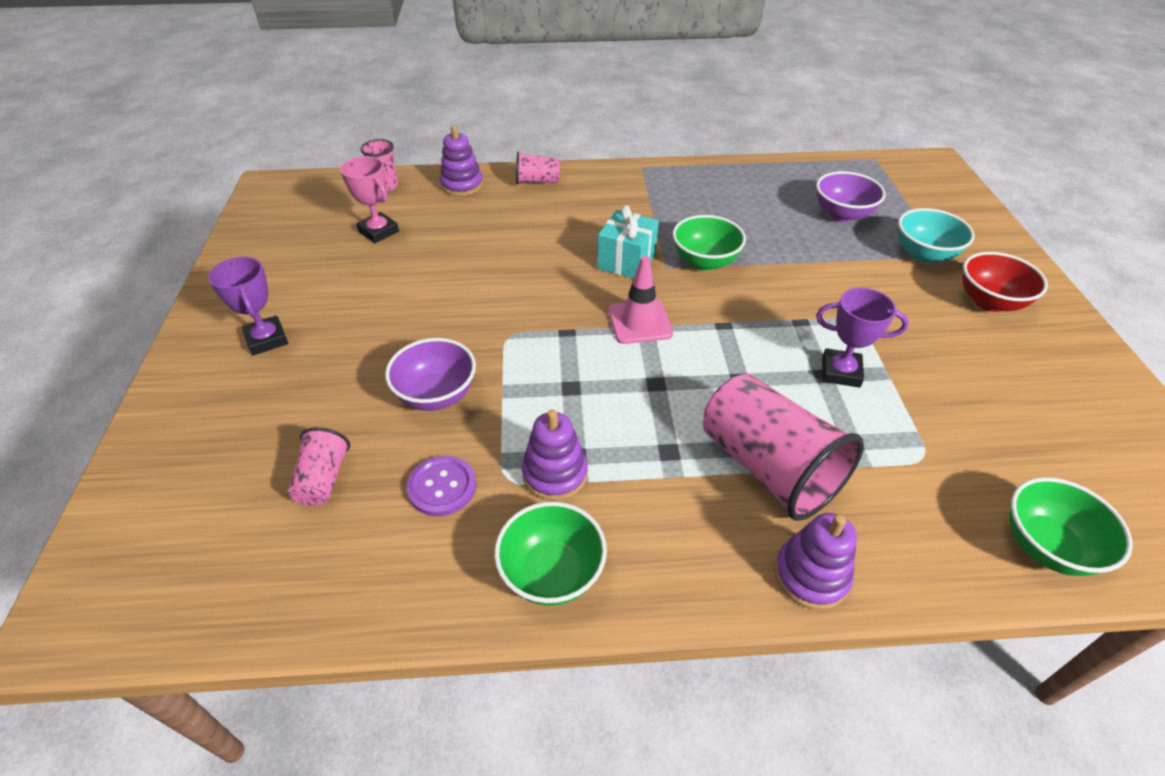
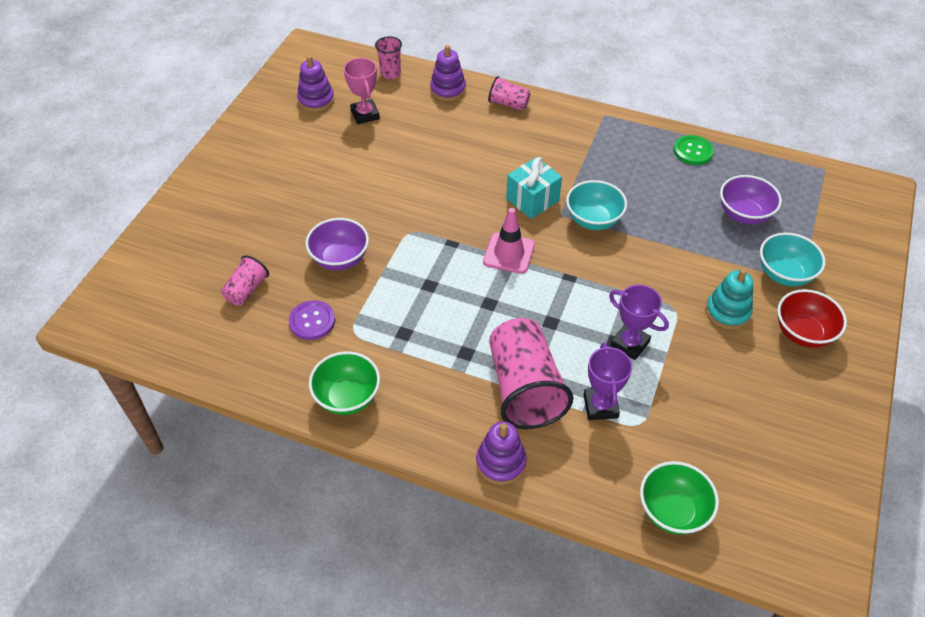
camera: 25 degrees right, 5 degrees up
purple trophy [208,257,288,355] -> purple trophy moved to [584,343,632,420]
purple stacking toy [522,409,588,501] -> purple stacking toy moved to [297,55,334,112]
green bowl [673,215,746,271] -> turquoise bowl [566,180,627,230]
none -> green button [674,135,714,165]
none -> turquoise stacking toy [706,269,753,329]

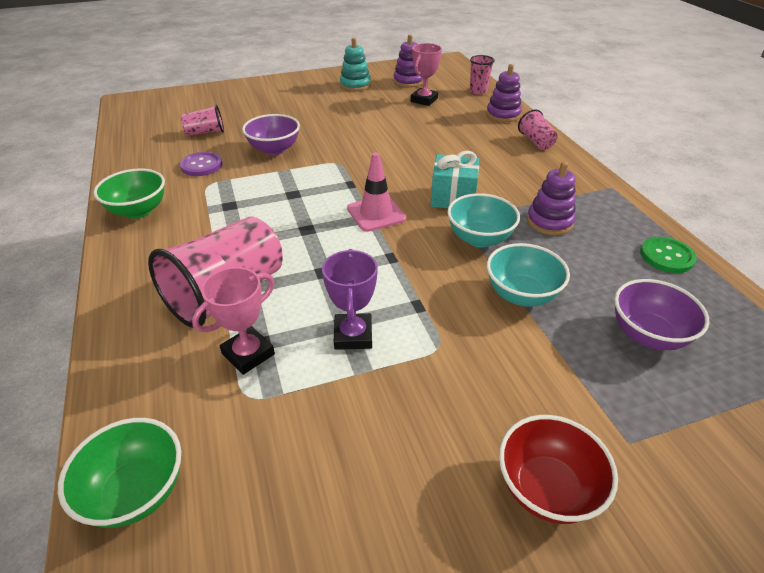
camera: 50 degrees right, 10 degrees down
purple stacking toy [476,421,527,485] -> purple stacking toy moved to [527,162,576,235]
purple trophy [584,343,632,420] -> pink trophy [192,267,275,375]
turquoise stacking toy [706,269,753,329] -> turquoise stacking toy moved to [340,38,371,91]
turquoise bowl [760,233,825,287] -> turquoise bowl moved to [487,243,570,307]

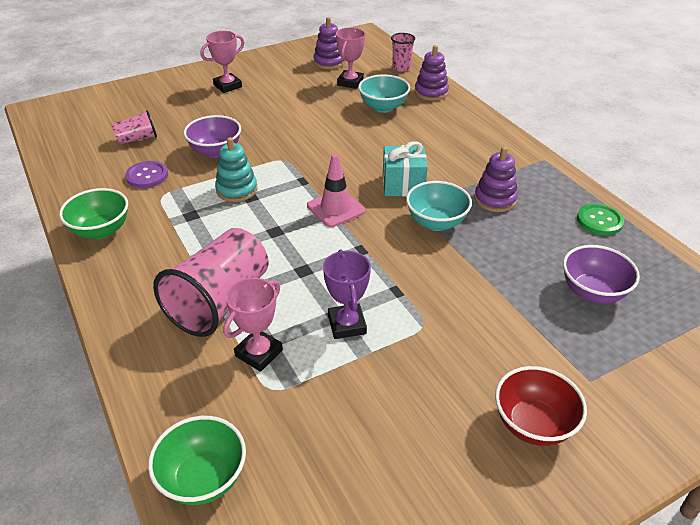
camera: 10 degrees left, 0 degrees up
turquoise stacking toy [340,38,371,91] -> turquoise stacking toy moved to [215,137,258,202]
turquoise bowl [487,243,570,307] -> turquoise bowl moved to [358,74,410,113]
pink cup [518,109,558,150] -> none
none -> pink trophy [201,31,245,93]

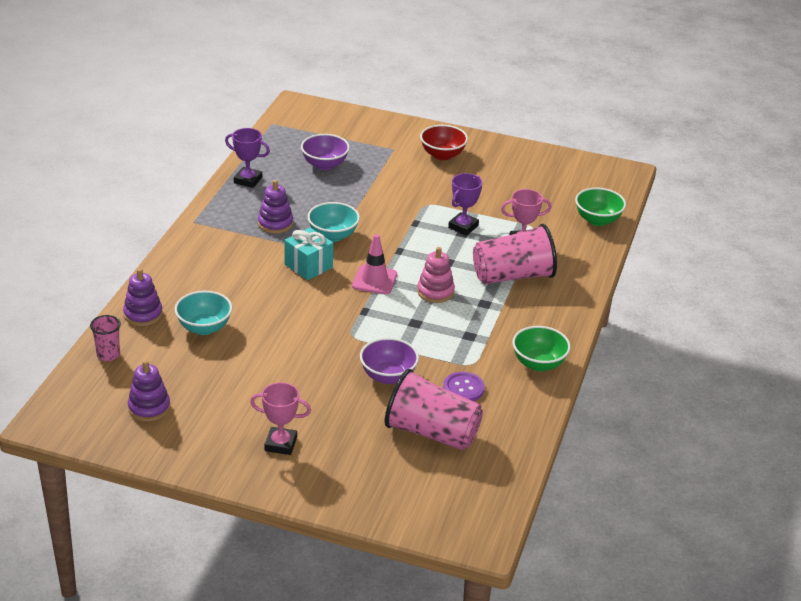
camera: 135 degrees left, 5 degrees down
pink cup [112,110,157,144] -> pink cup [385,369,483,450], size x2.01
turquoise stacking toy [215,137,258,202] -> none
pink trophy [336,27,365,89] -> none
green button [577,204,624,235] -> purple trophy [225,128,270,188]
none -> pink stacking toy [417,247,455,303]

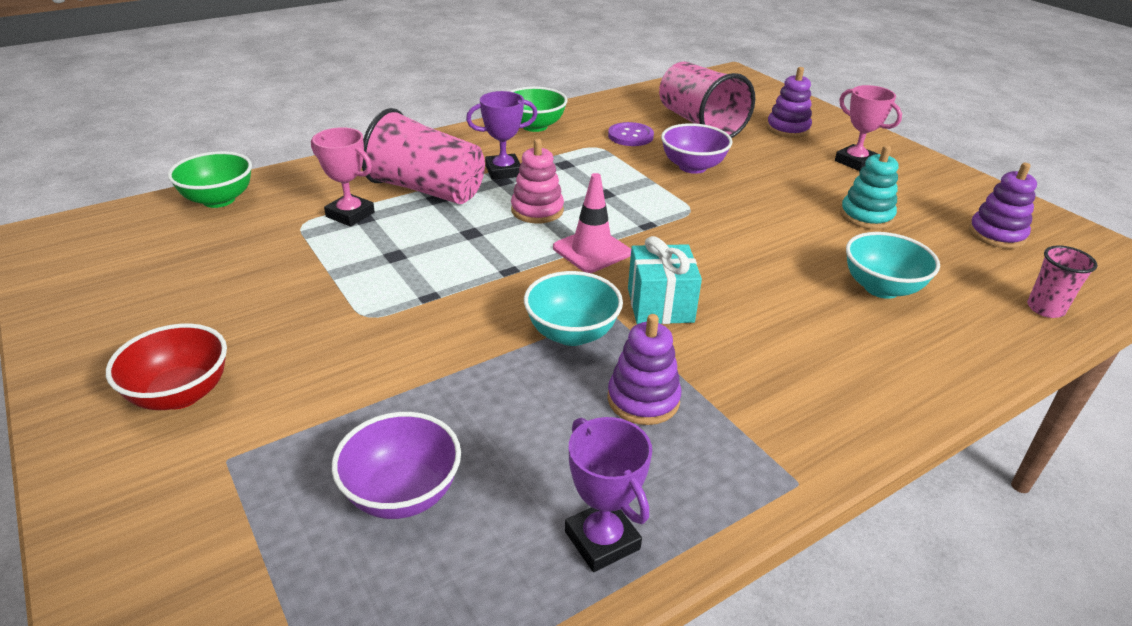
camera: 140 degrees left, 0 degrees up
purple stacking toy [123,268,163,326] -> purple stacking toy moved to [766,67,812,138]
purple trophy [448,173,482,236] -> purple trophy moved to [466,91,538,180]
none -> turquoise stacking toy [840,145,898,229]

